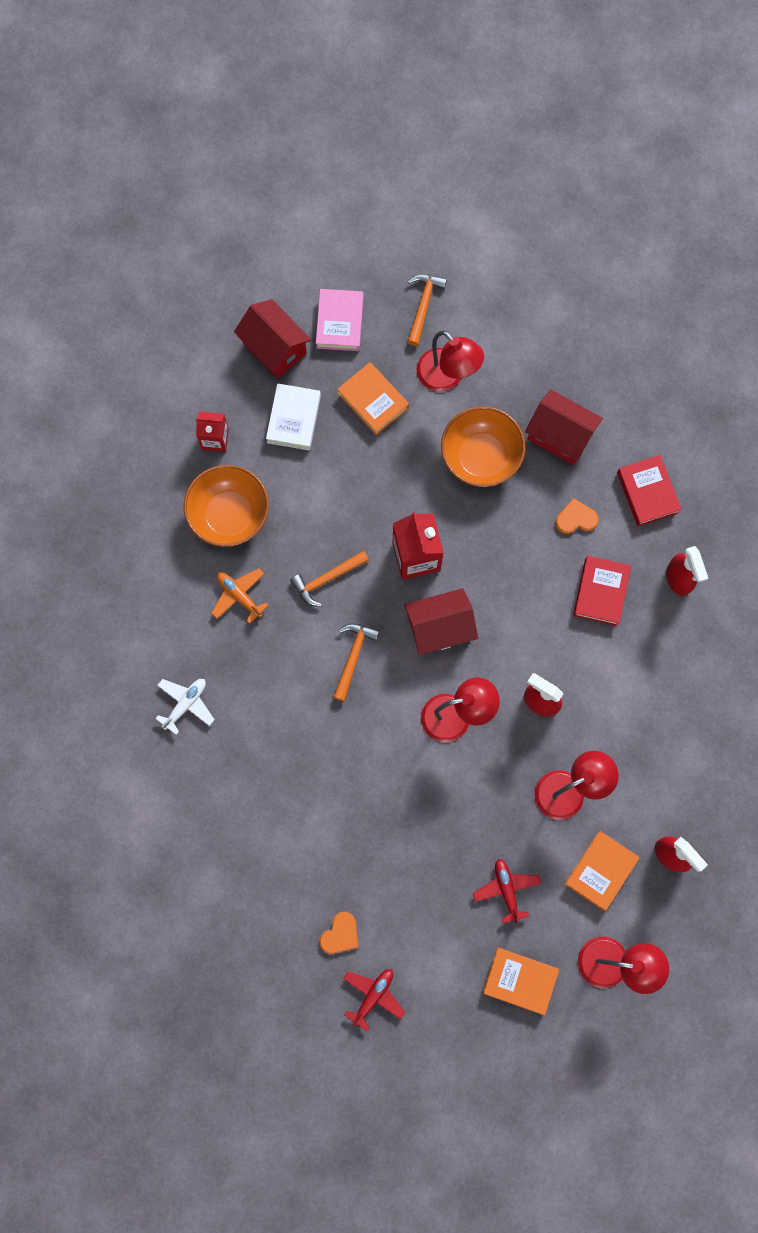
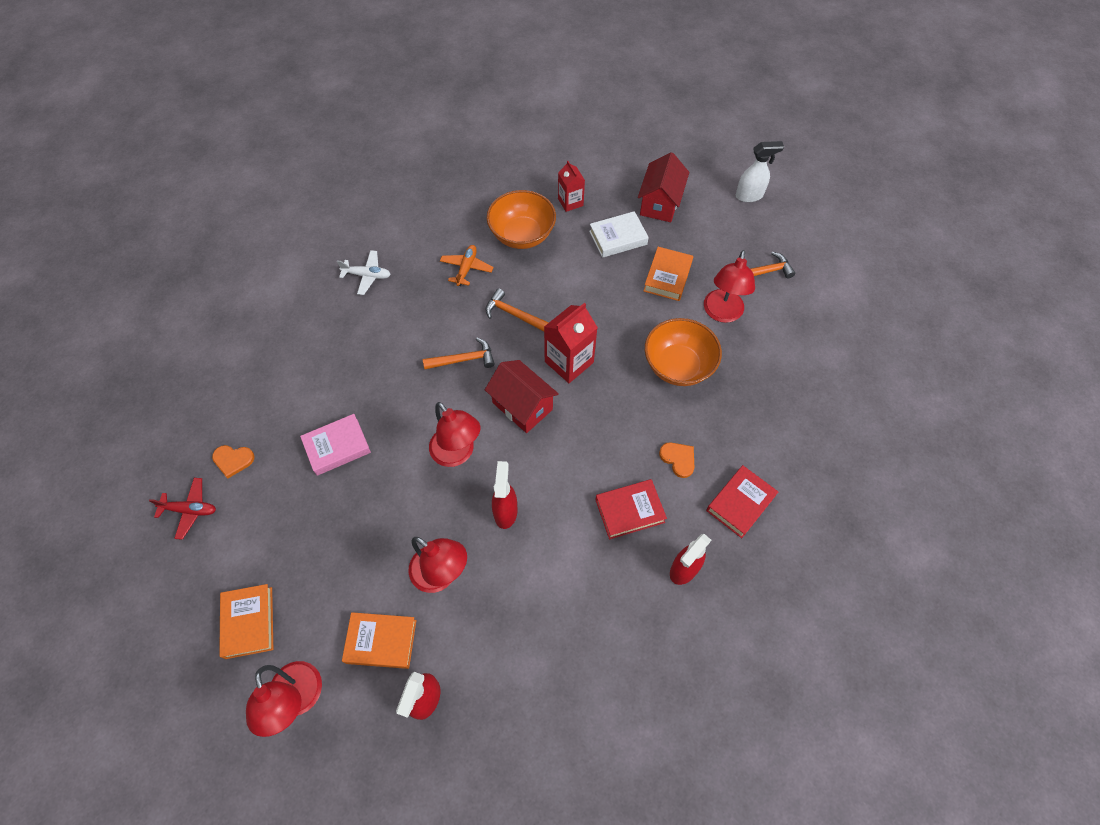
camera: 60 degrees right, 15 degrees down
pink book [316,289,363,351] -> pink book moved to [300,414,371,476]
red plane [473,859,541,924] -> none
red house [525,390,603,465] -> none
none -> white spray bottle [736,141,784,202]

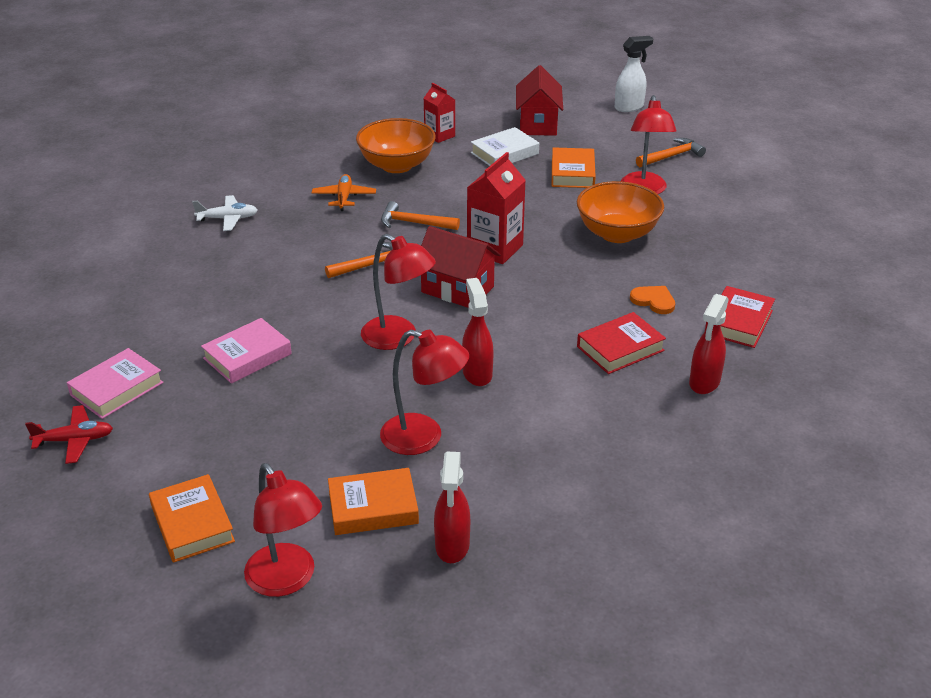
camera: 15 degrees left, 25 degrees down
orange heart [212,445,255,478] -> pink book [67,348,164,419]

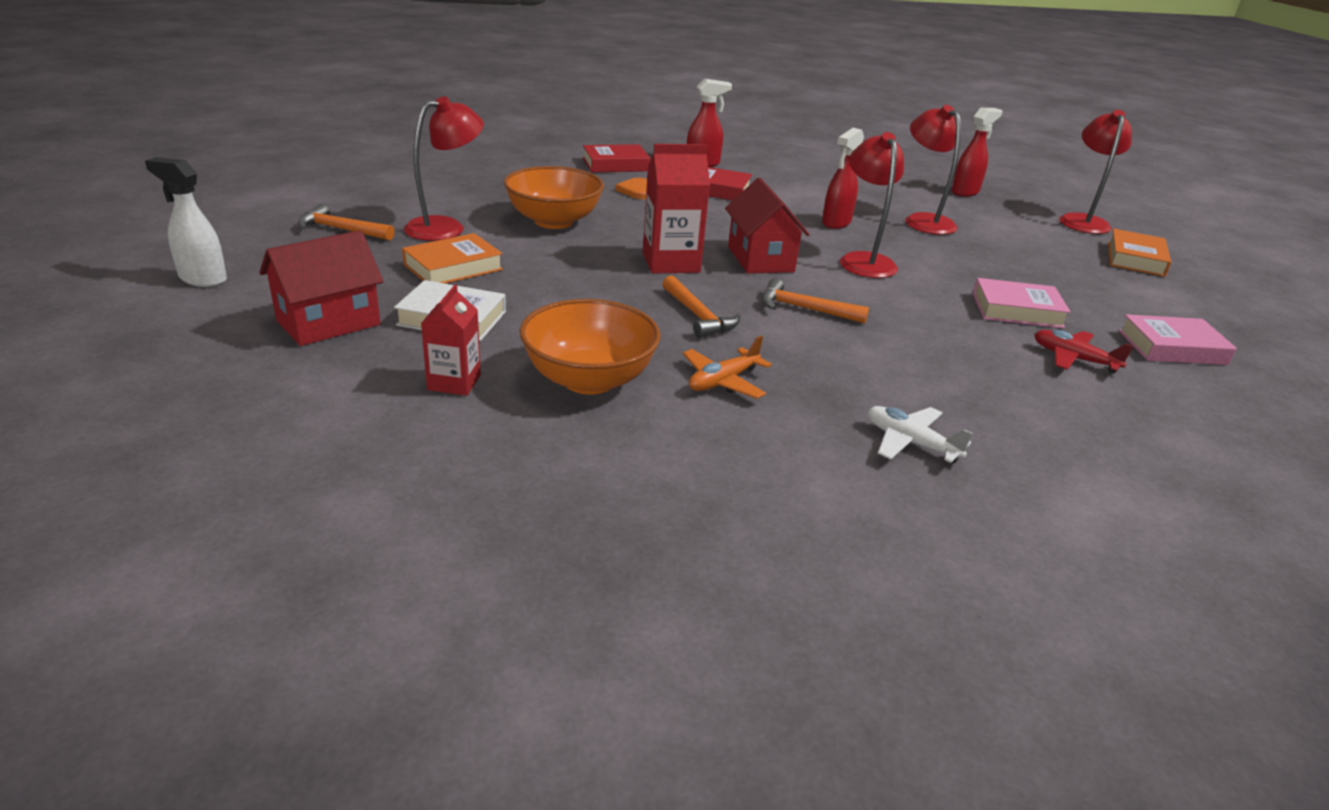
camera: 135 degrees left, 5 degrees down
red plane [25,405,113,464] -> red plane moved to [1034,330,1134,373]
orange book [328,468,419,535] -> none

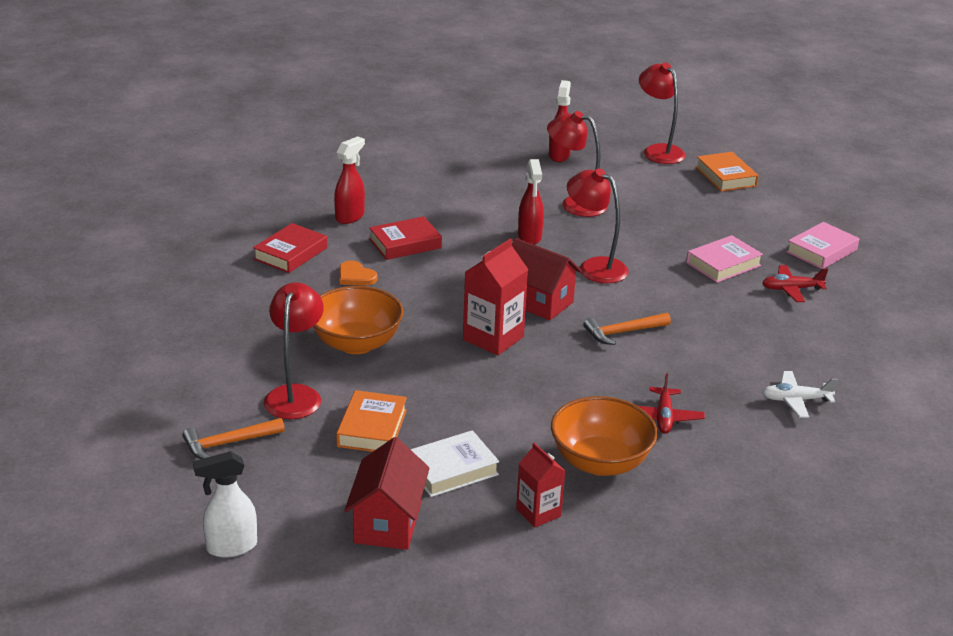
camera: 40 degrees left, 0 degrees up
orange hammer [662,276,740,338] -> none
orange plane [683,336,772,399] -> red plane [638,373,705,434]

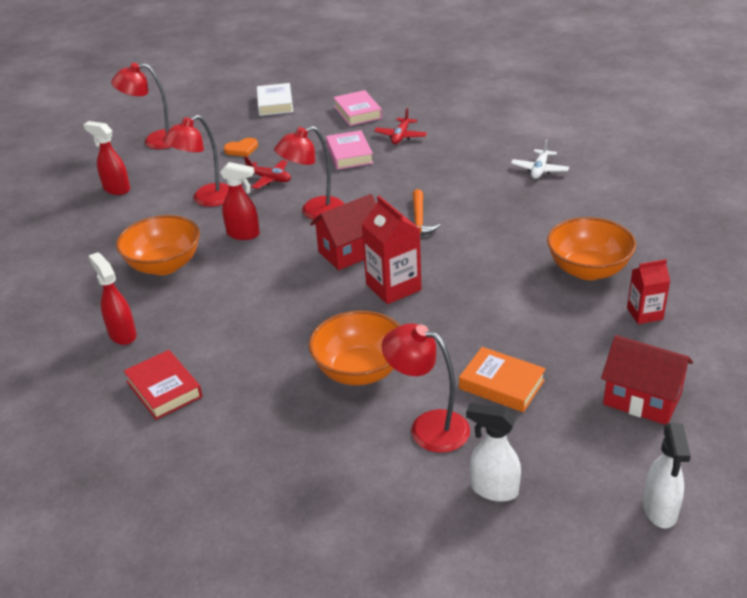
camera: 65 degrees left, 5 degrees up
orange hammer [183,418,285,459] -> white spray bottle [466,403,521,502]
orange heart [339,260,377,286] -> orange heart moved to [224,138,258,157]
red book [369,216,442,260] -> none
white book [410,430,499,497] -> white book moved to [257,83,293,116]
red plane [638,373,705,434] -> red plane moved to [244,157,291,189]
orange book [696,152,759,192] -> none
none -> orange bowl [116,215,200,275]

